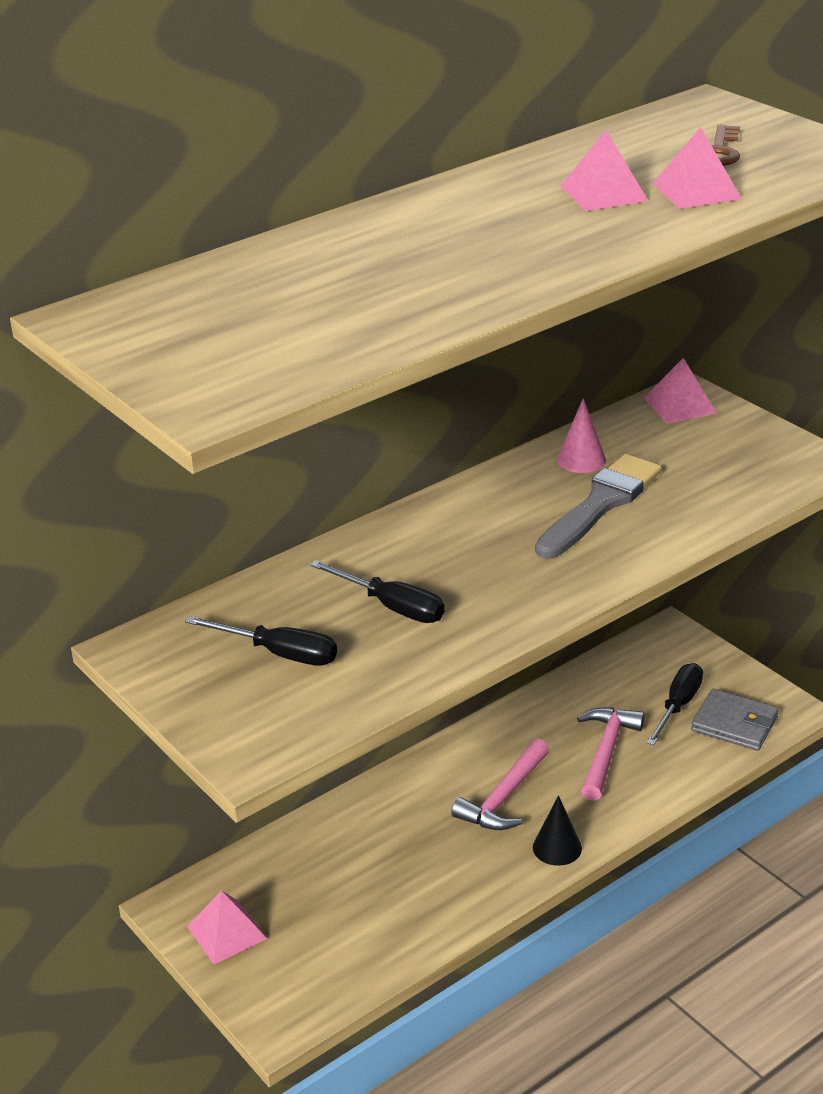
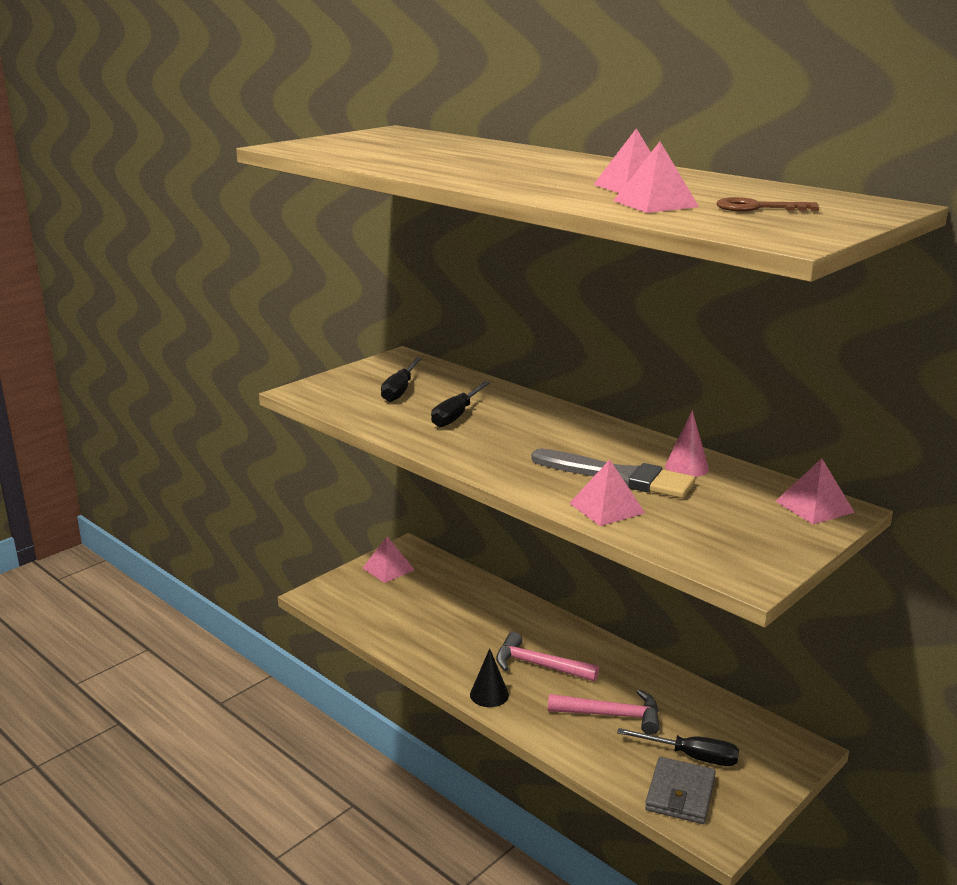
camera: 80 degrees right, 10 degrees down
none -> pink pyramid [569,459,645,526]

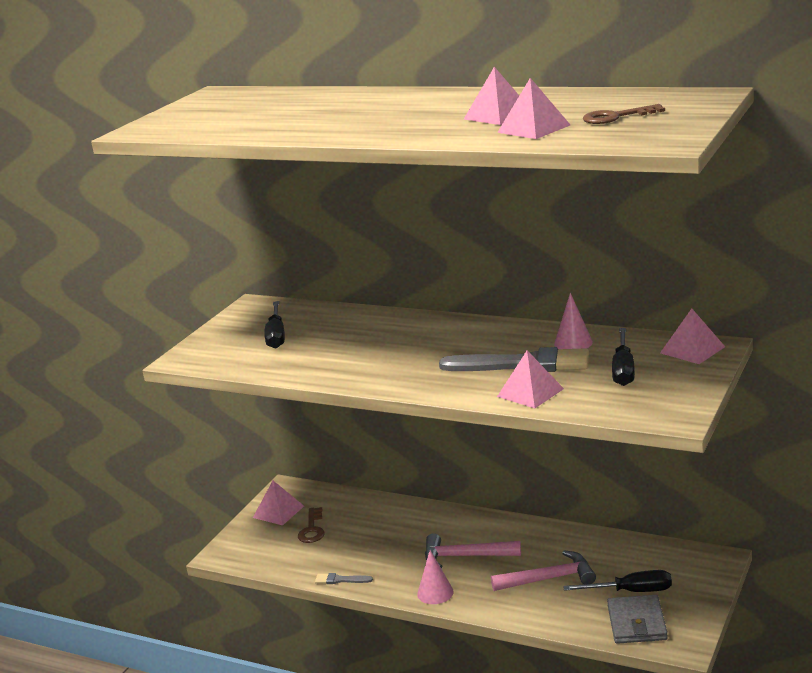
camera: 15 degrees left, 0 degrees up
black screwdriver [431,381,490,427] -> black screwdriver moved to [612,328,635,386]
black cone [470,648,509,707] -> pink cone [417,550,454,604]
none -> brown key [298,507,324,543]
none -> grey brush [315,573,373,584]

